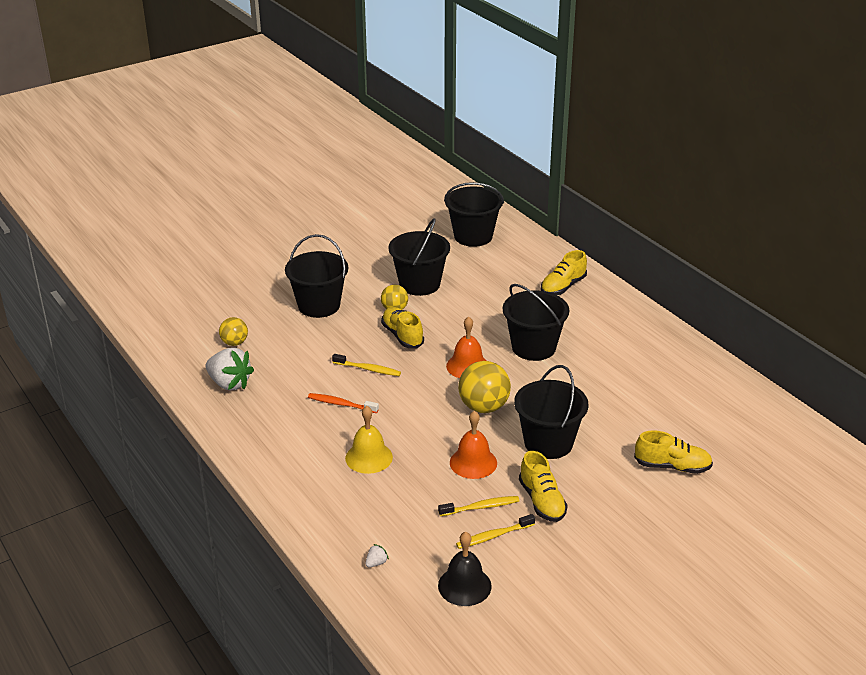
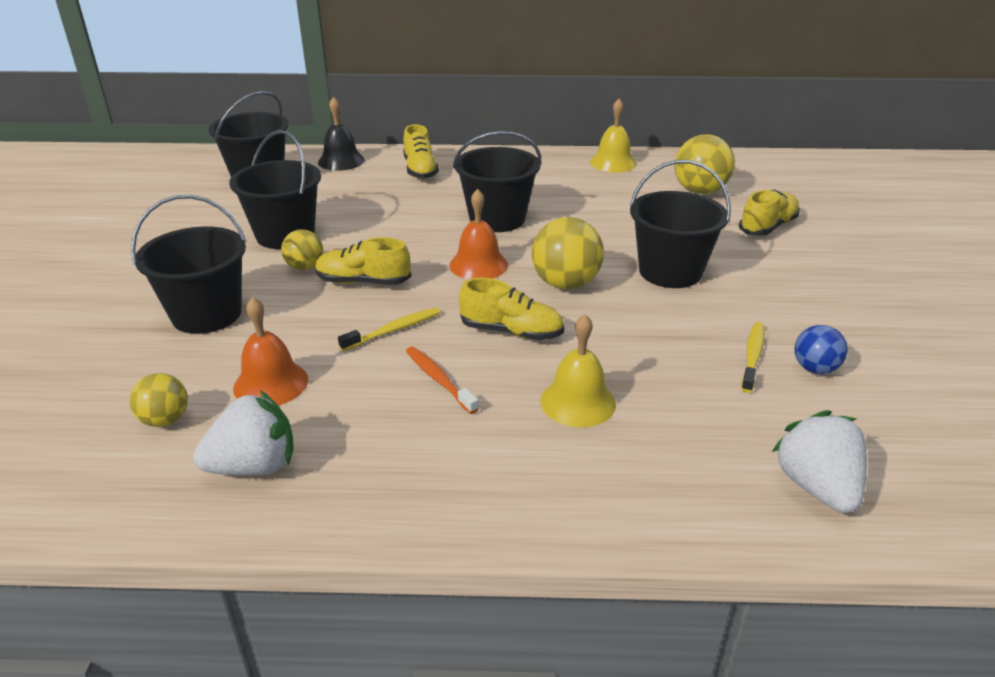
camera: 55 degrees left, 0 degrees up
orange toothbrush [308,393,379,413] -> orange toothbrush turned 90 degrees clockwise [406,347,479,414]
white strawberry [365,544,389,567] -> white strawberry [772,410,867,513], size x2.47
black bell [438,531,492,606] -> black bell moved to [318,97,365,171]
orange bell [450,410,497,479] -> orange bell moved to [233,297,308,405]
yellow toothbrush [456,514,535,549] -> blue ball [794,325,848,374]
yellow shoe [519,451,568,522] -> yellow shoe moved to [459,278,564,340]
none -> yellow bell [590,99,637,172]
none -> yellow ball [674,134,735,194]

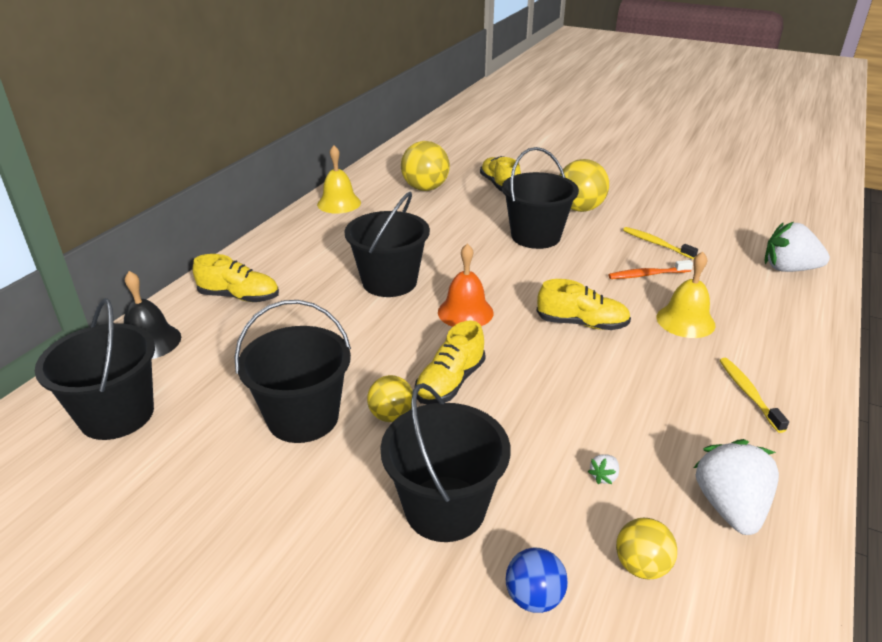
camera: 65 degrees left, 0 degrees up
orange bell [233,297,308,405] -> white strawberry [588,454,619,484]
yellow toothbrush [338,307,440,351] -> yellow toothbrush moved to [719,358,789,433]
orange toothbrush [406,347,479,414] -> orange toothbrush moved to [608,260,693,279]
yellow shoe [459,278,564,340] -> yellow shoe turned 60 degrees clockwise [537,279,631,330]
yellow ball [532,217,604,289] -> yellow ball moved to [559,159,609,212]
blue ball [794,325,848,374] -> blue ball moved to [506,548,568,613]

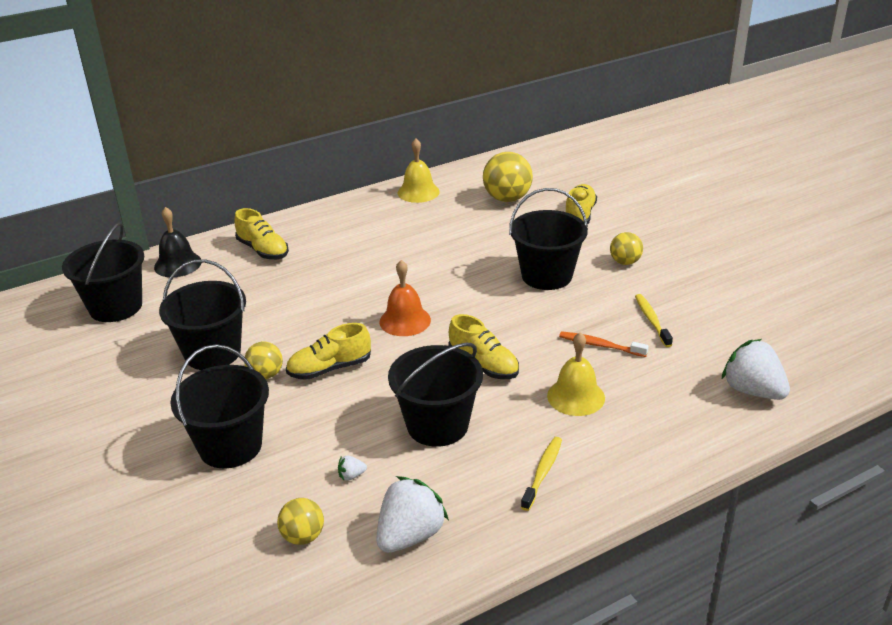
camera: 35 degrees right, 0 degrees up
black bucket [344,192,430,297] -> black bucket moved to [388,343,483,447]
blue ball [506,548,568,613] -> none
yellow ball [559,159,609,212] -> yellow ball [610,232,643,265], size x0.59

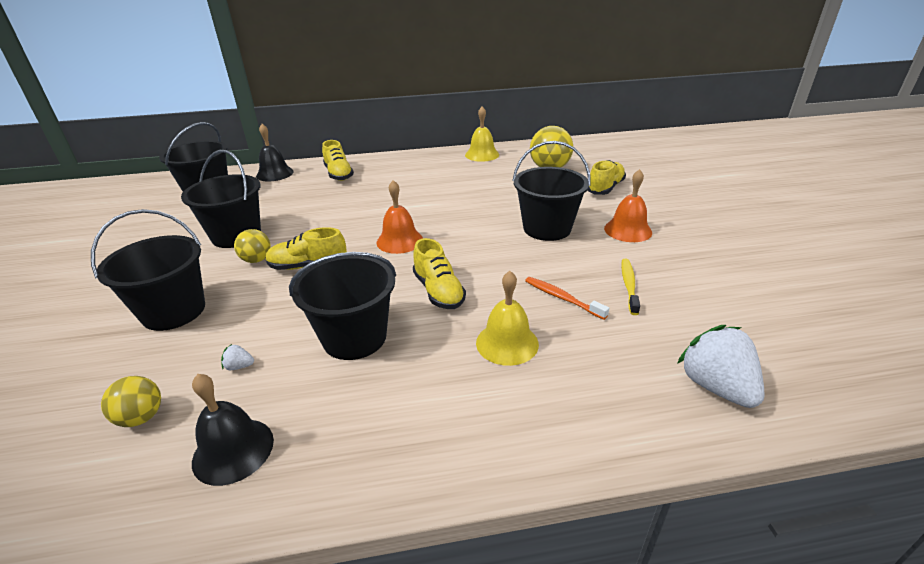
camera: 20 degrees right, 0 degrees up
white strawberry [376,476,449,553] -> black bell [192,374,274,486]
yellow toothbrush [521,437,562,511] -> none
yellow ball [610,232,643,265] -> orange bell [604,169,652,242]

